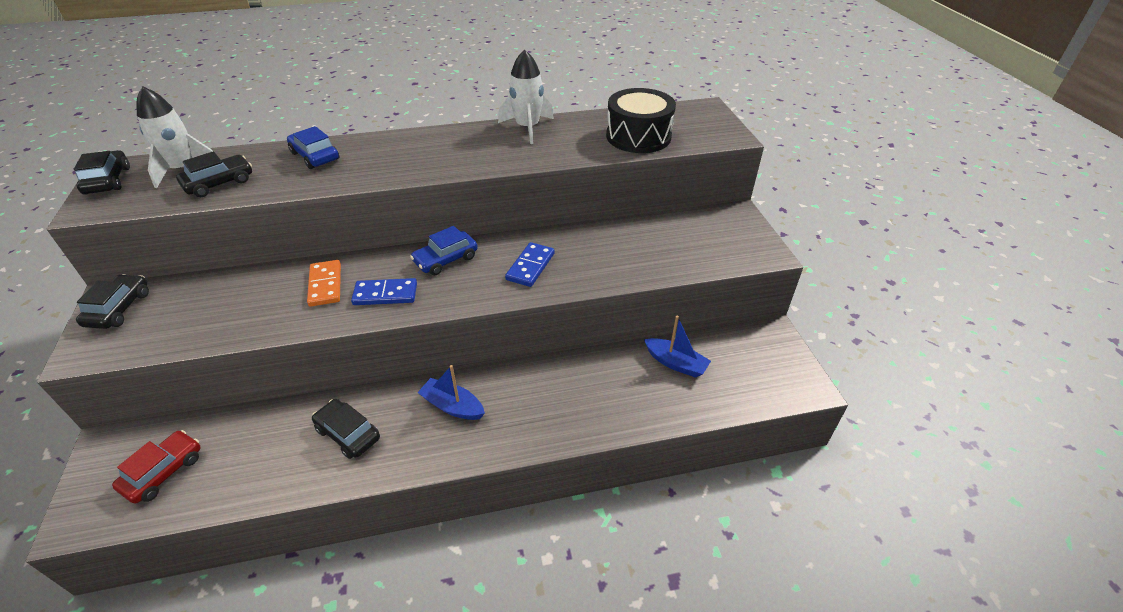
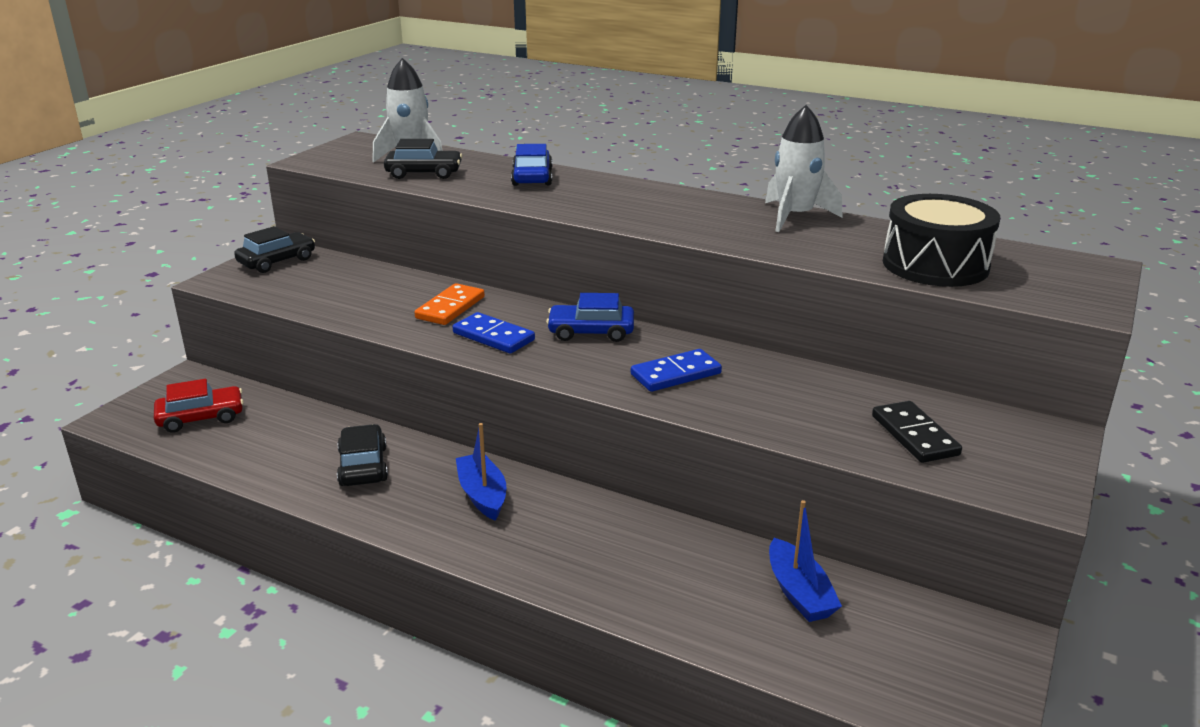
camera: 40 degrees right, 15 degrees down
black car [74,150,130,195] -> none
none -> black domino [872,401,962,463]

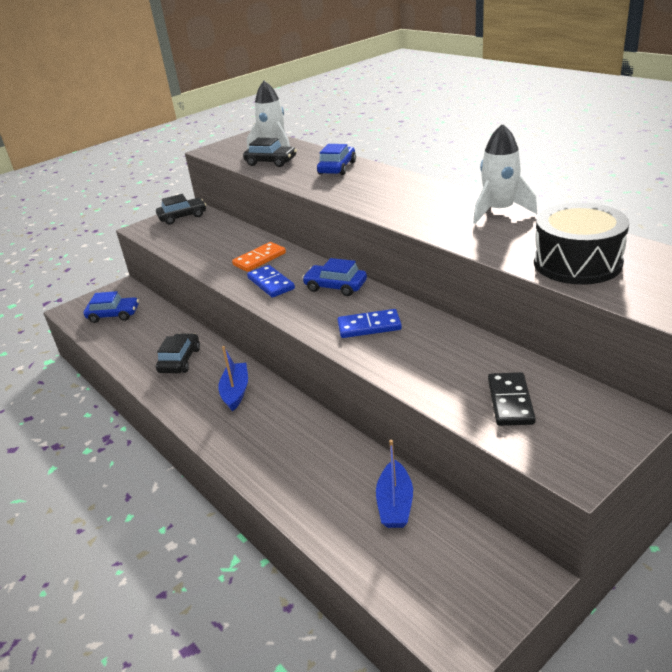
camera: 25 degrees right, 5 degrees up
red car [154,379,244,433] -> blue car [83,291,139,323]

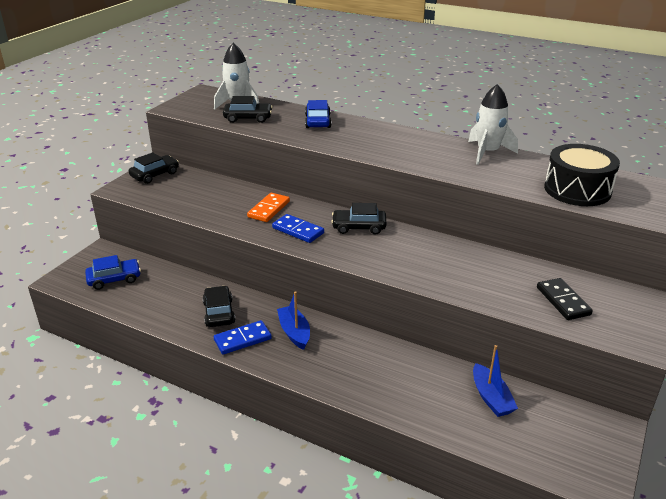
camera: 25 degrees left, 0 degrees up
blue car [302,258,367,296] -> black car [331,203,386,235]
blue domino [337,309,402,338] -> blue domino moved to [214,320,272,355]

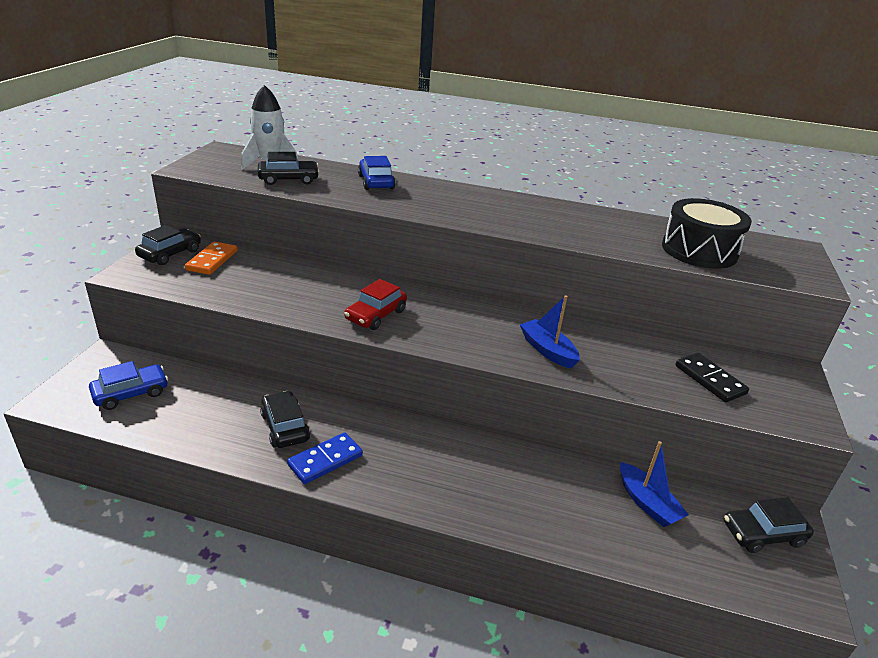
camera: 15 degrees left, 0 degrees up
orange domino [247,193,290,222] -> orange domino moved to [185,241,237,275]
blue domino [272,214,324,243] -> red car [344,279,407,330]
blue boat [277,291,310,350] -> blue boat moved to [520,295,580,369]
black car [331,203,386,235] -> black car moved to [724,497,814,553]
white rocket [468,84,518,165] -> none

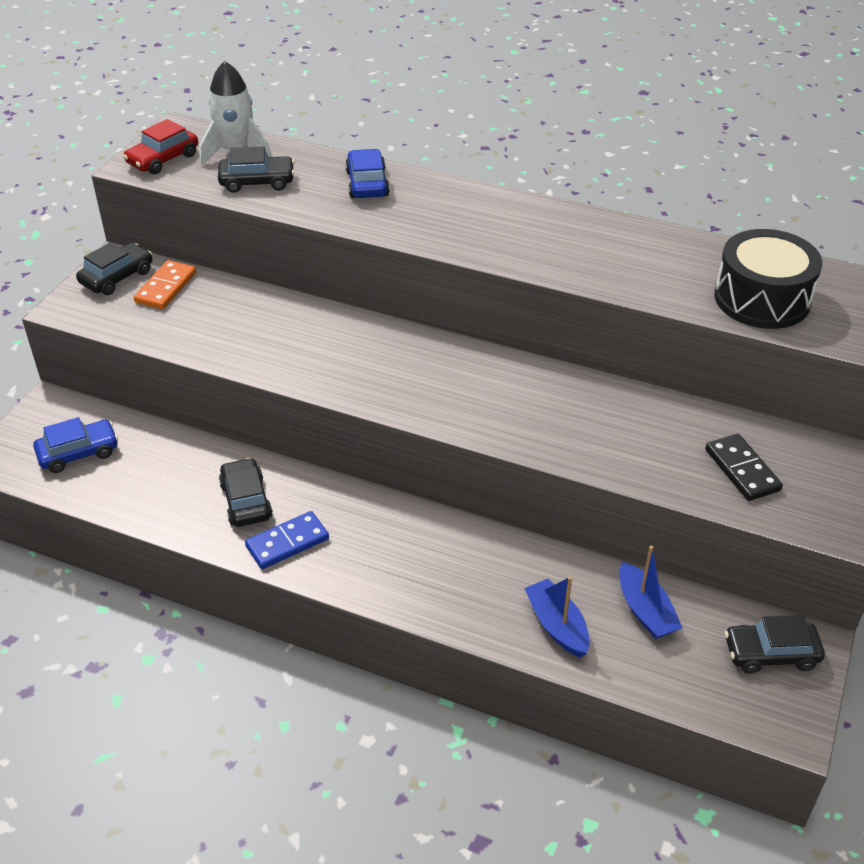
camera: 10 degrees right, 10 degrees up
red car [344,279,407,330] -> red car moved to [123,119,198,175]
blue boat [520,295,580,369] -> blue boat moved to [524,576,590,658]

